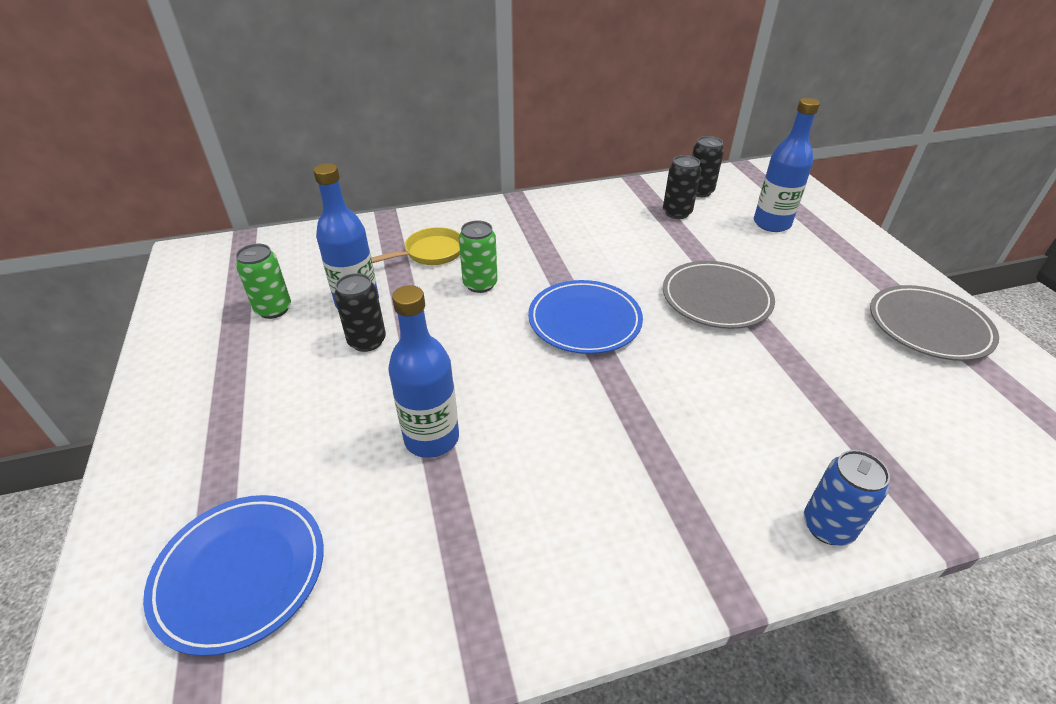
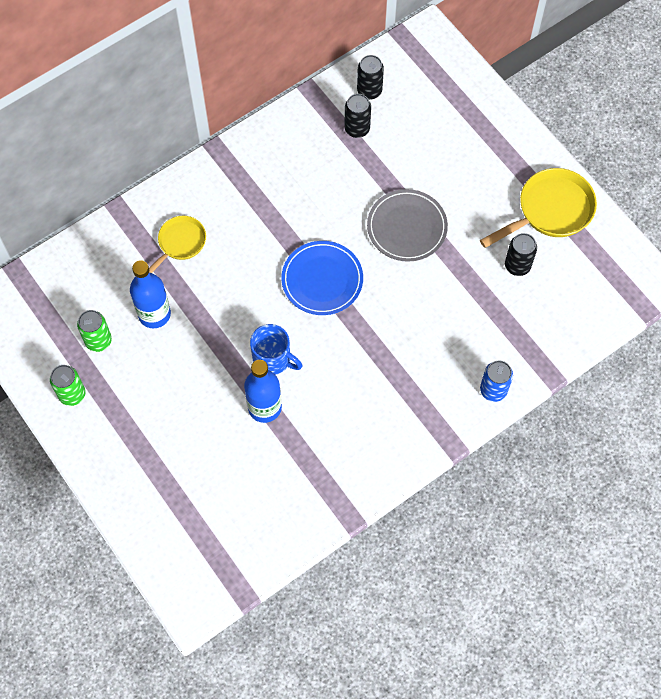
camera: 20 degrees left, 25 degrees up
blue plate [143,495,324,656] -> none
black can [334,273,386,352] -> black can moved to [505,233,537,276]
green can [459,220,498,293] -> green can moved to [50,365,85,406]
blue bottle [754,98,820,232] -> none
grey plate [870,285,999,361] -> yellow pan [480,168,597,248]
none -> blue mug [250,324,302,375]

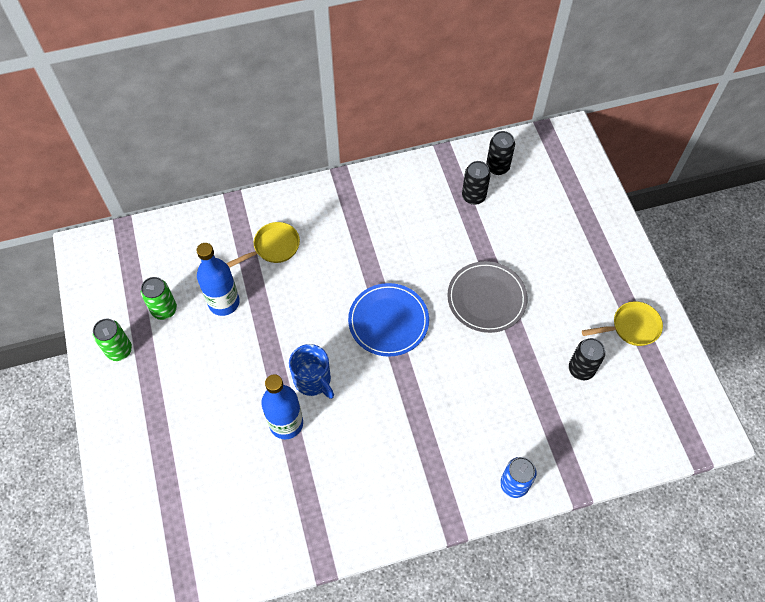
camera: 20 degrees right, 5 degrees down
yellow pan [480,168,597,248] -> yellow pan [582,301,663,346], size x0.63

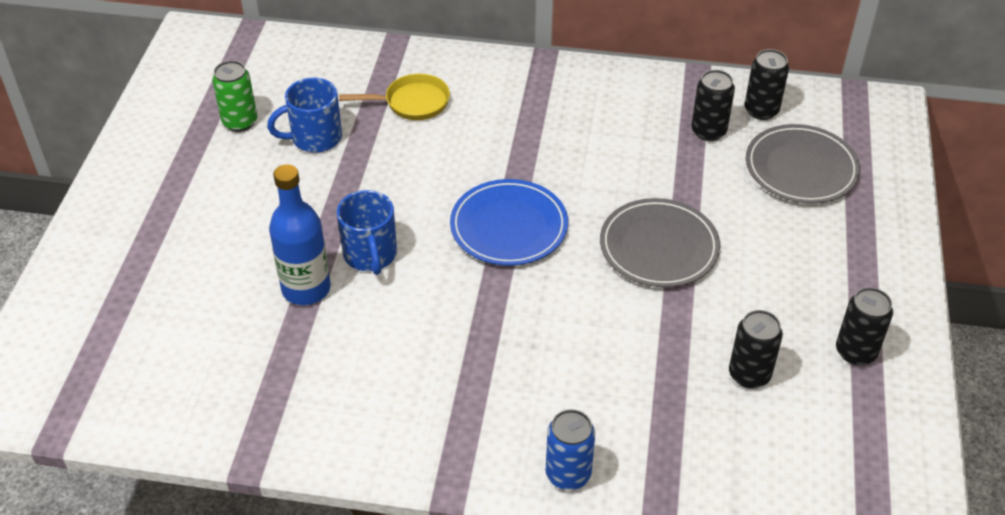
camera: 25 degrees right, 15 degrees down
green can [93,319,132,361] -> none
blue bottle [197,243,240,316] -> blue mug [267,78,342,153]
yellow pan [582,301,663,346] -> black can [836,287,893,365]
none -> grey plate [746,124,860,203]

